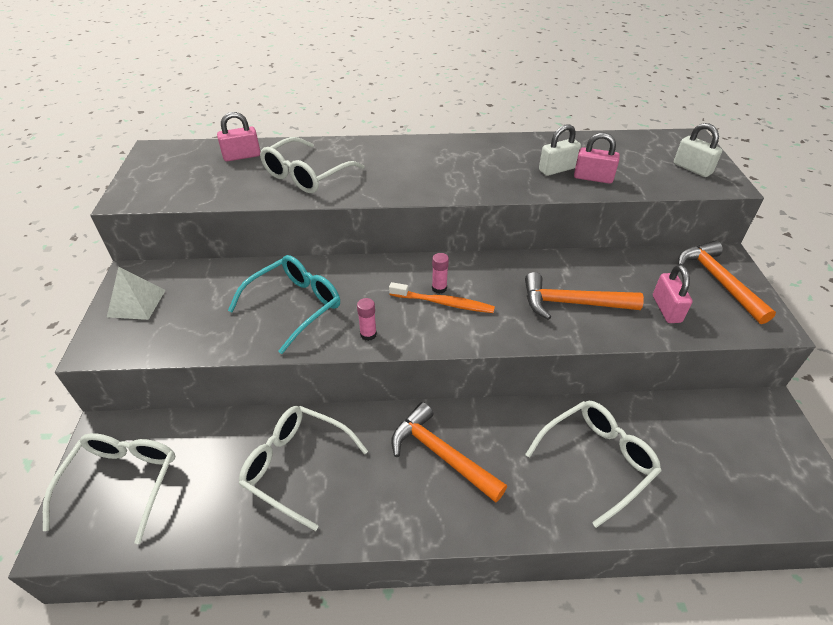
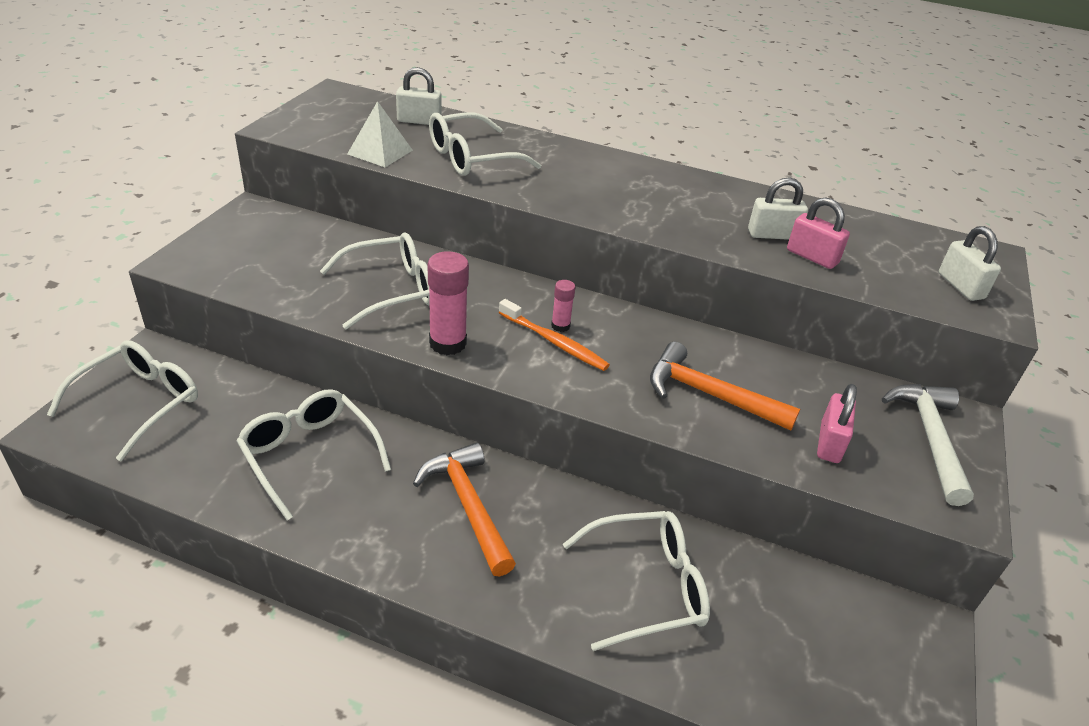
camera: 20 degrees right, 5 degrees down
white pyramid [107,267,166,320] -> white pyramid moved to [347,101,413,167]
pink padlock [217,112,260,161] -> white padlock [396,67,442,125]
turquoise glasses [228,255,340,354] -> white glasses [320,232,430,330]
pink glue stick [357,298,377,341] -> pink glue stick [427,251,469,355], size x1.86
orange hammer [678,241,776,324] -> white hammer [882,384,974,506]

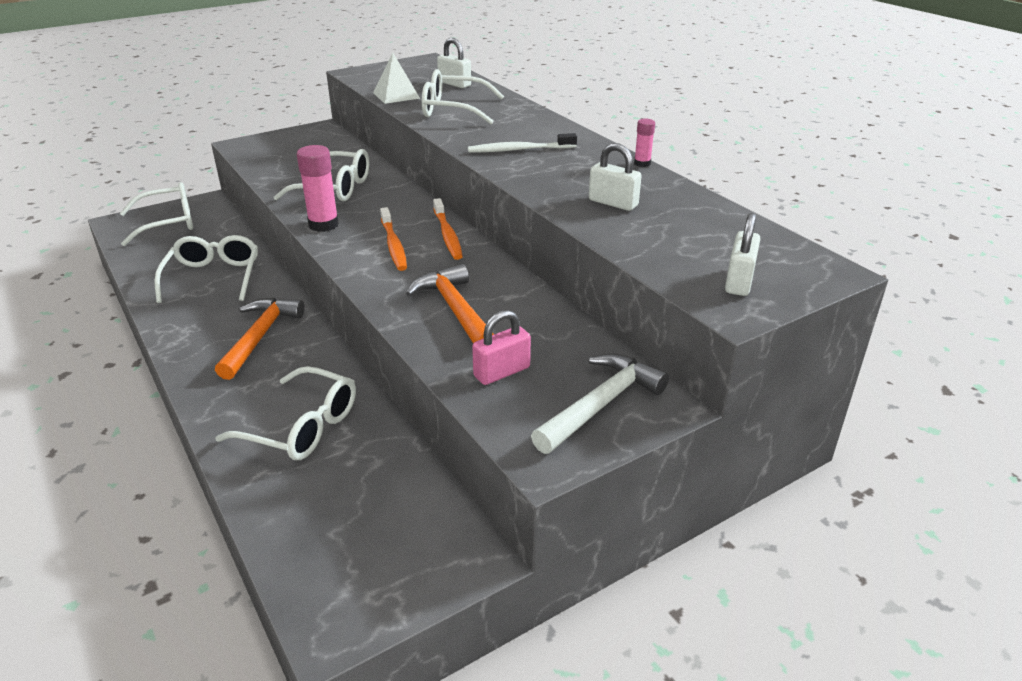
camera: 40 degrees right, 5 degrees down
pink glue stick [551,280,576,332] -> pink glue stick moved to [634,119,655,167]
pink padlock [787,197,850,269] -> none
none -> orange toothbrush [433,198,463,260]
none -> white toothbrush [468,133,577,152]

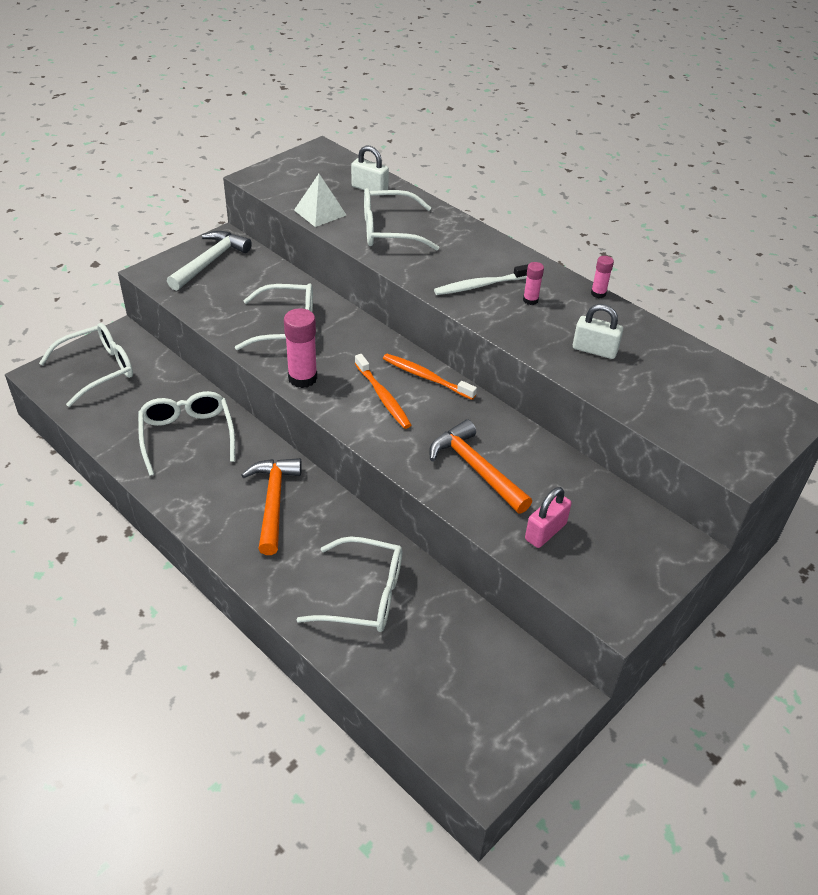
camera: 15 degrees left, 10 degrees up
orange toothbrush [433,198,463,260] -> orange toothbrush turned 150 degrees clockwise [383,354,477,400]
white hammer [531,354,669,454] -> white hammer moved to [167,231,252,291]
white padlock [725,213,760,296] -> none
none -> pink glue stick [523,262,544,305]

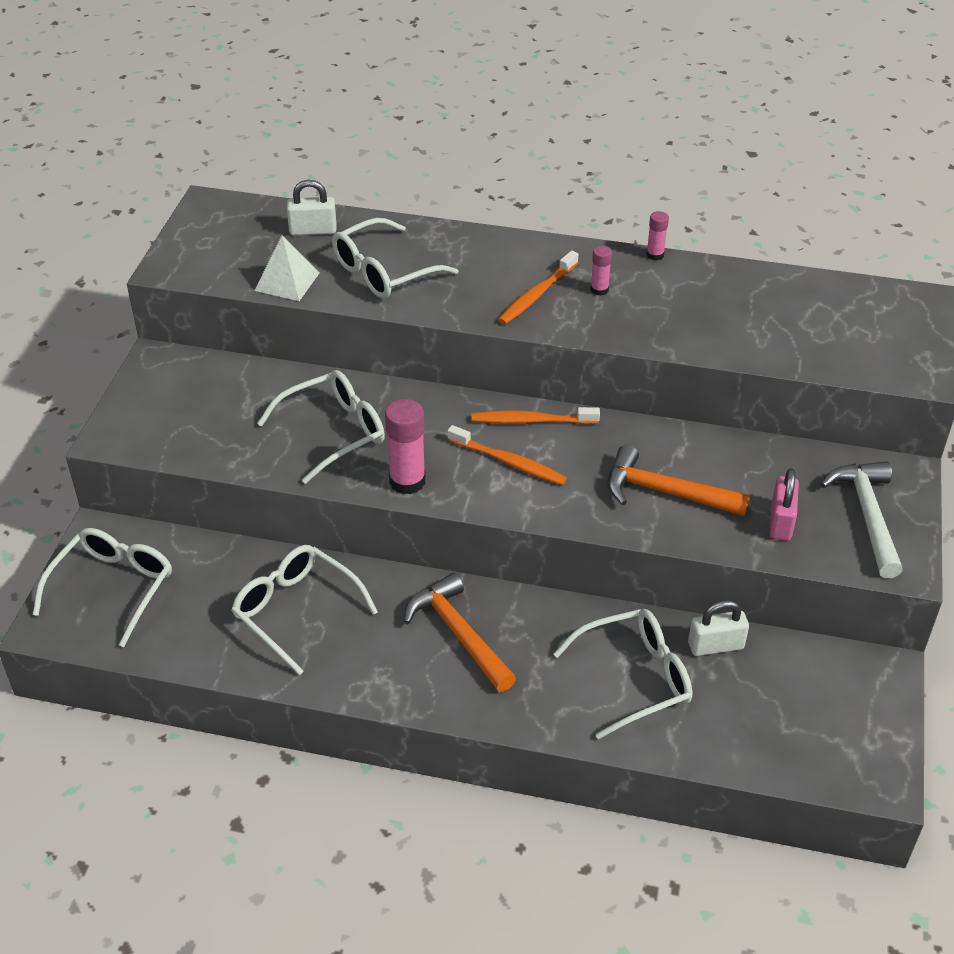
camera: 30 degrees left, 0 degrees up
white hammer [167,231,252,291] -> white hammer moved to [820,461,903,578]
white toothbrush [434,264,529,295] -> orange toothbrush [498,251,578,325]
white padlock [573,304,623,359] -> white padlock moved to [688,600,749,656]

